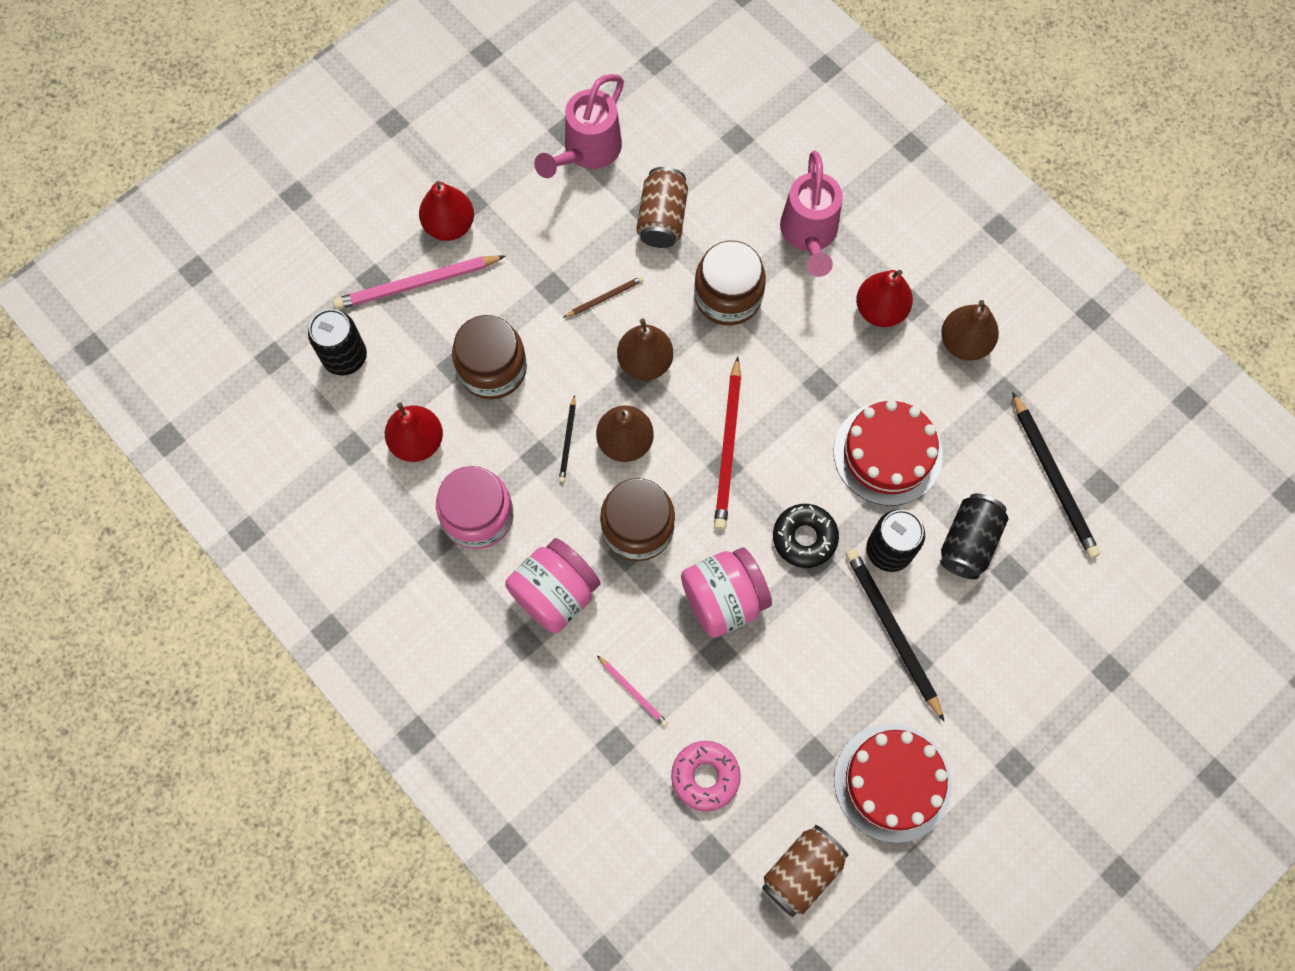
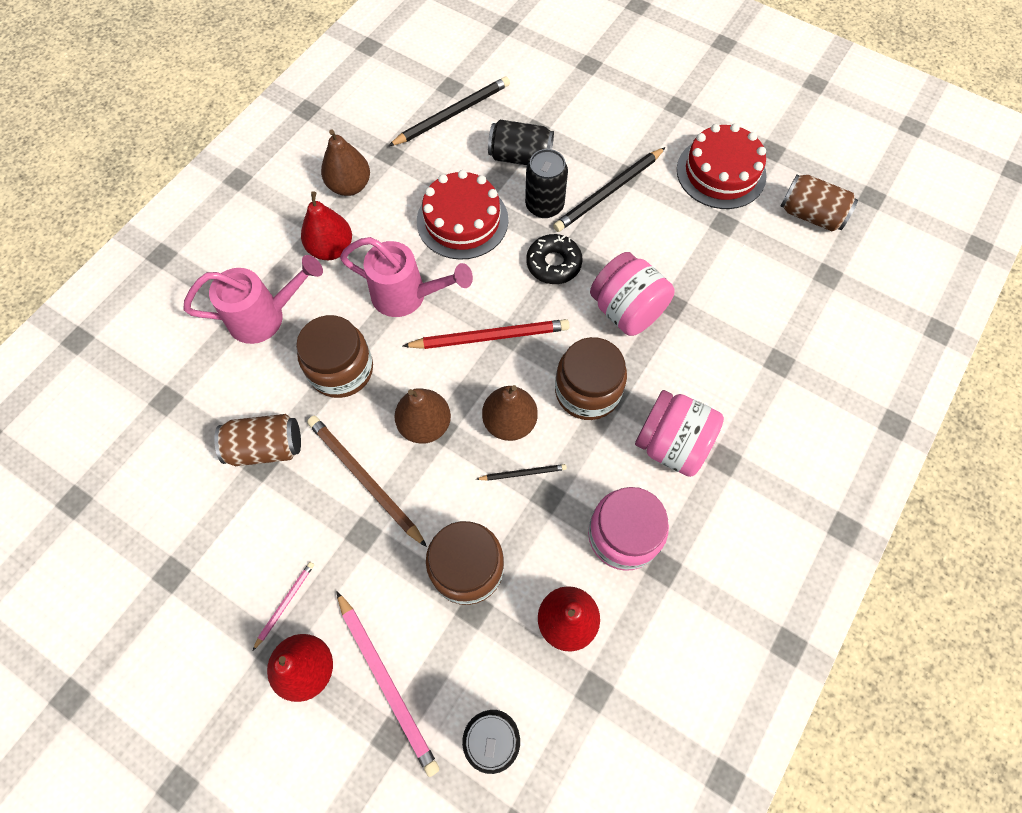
camera: 105 degrees left, 5 degrees down
pink watering can [534,74,624,178] -> pink watering can moved to [340,237,473,317]
brown pencil [563,276,644,318] -> brown pencil [307,416,427,547], size x1.97
pink pencil [597,656,668,727] -> pink pencil moved to [253,562,314,650]
pink donut [671,741,741,812] -> none

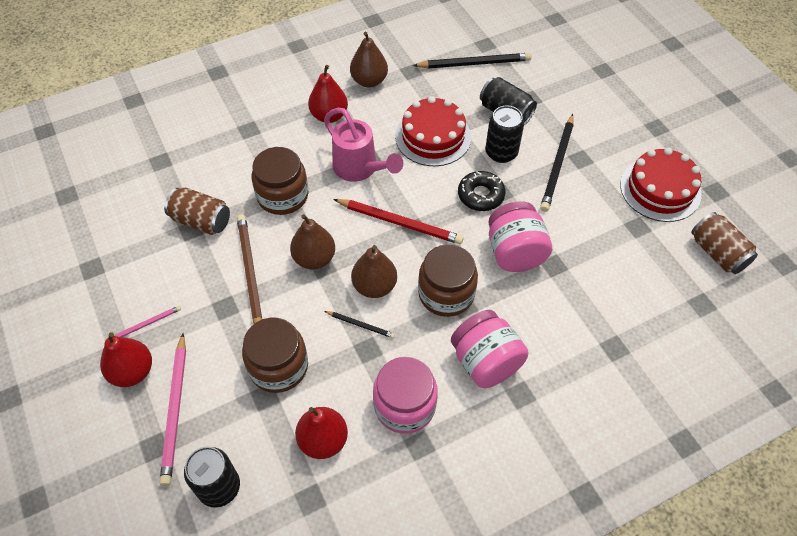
camera: 30 degrees right, 10 degrees down
pink watering can [183,255,323,344] -> none
black pencil [553,147,666,232] -> black pencil turned 60 degrees counterclockwise [540,114,574,212]

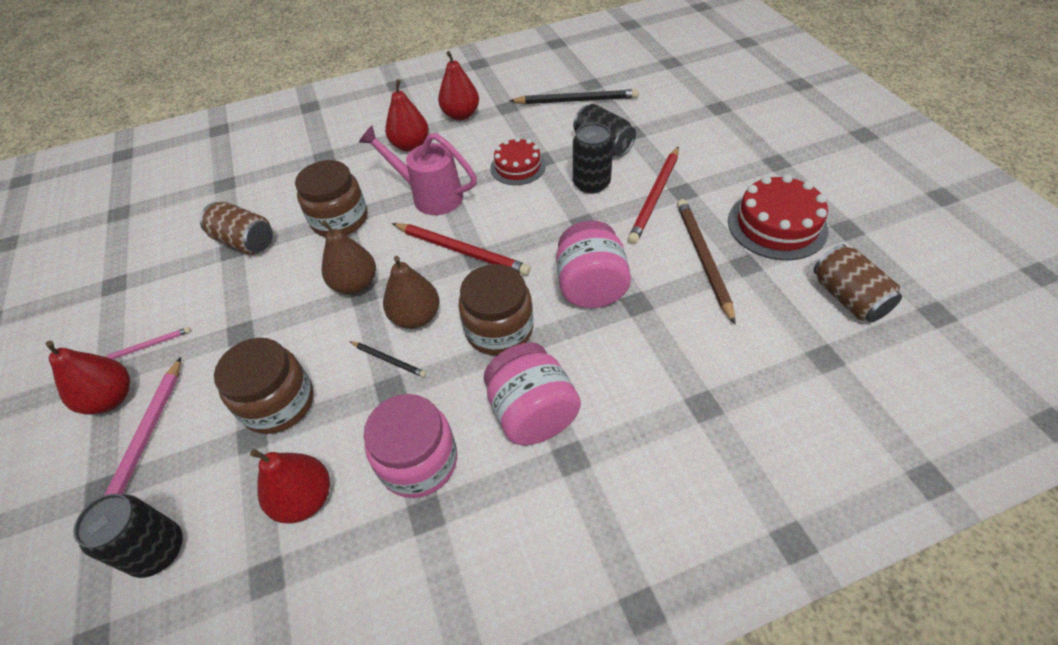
camera: 10 degrees right, 5 degrees down
brown pencil [237,214,262,324] -> brown pencil moved to [677,199,735,324]
pink watering can [324,108,403,182] -> pink watering can turned 150 degrees clockwise [359,126,477,215]
brown pear [350,32,388,88] -> red pear [438,51,479,121]
red cake [395,96,471,166] -> red cake [490,137,546,185], size x0.66
black donut [458,171,506,211] -> none
black pencil [540,114,574,212] -> red pencil [628,146,679,244]

